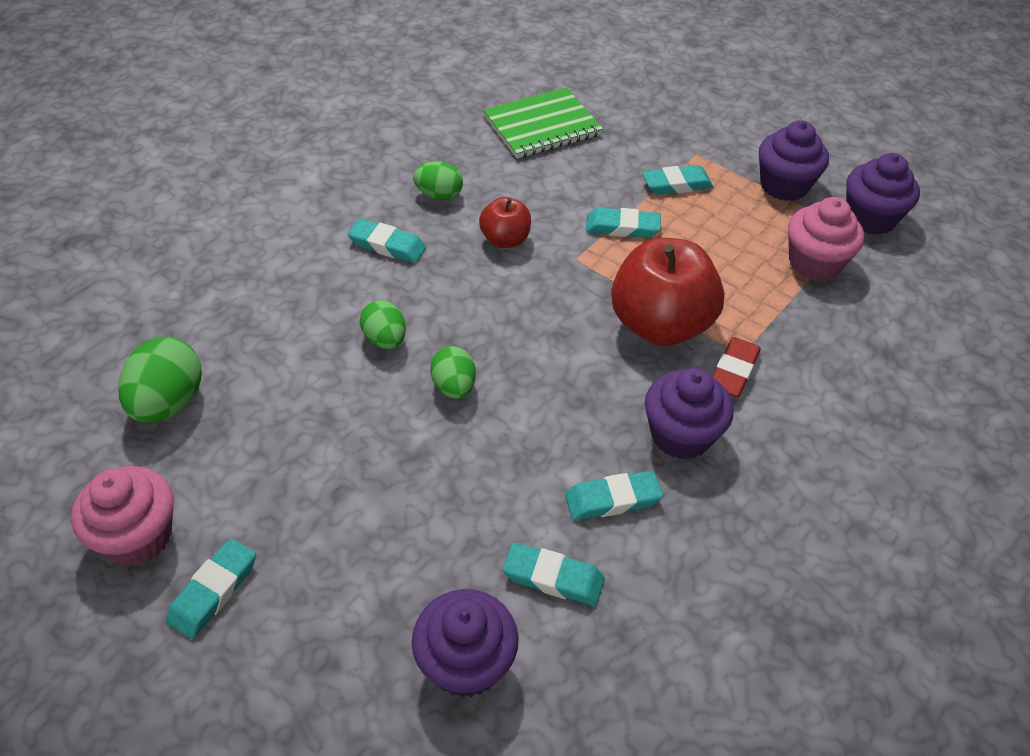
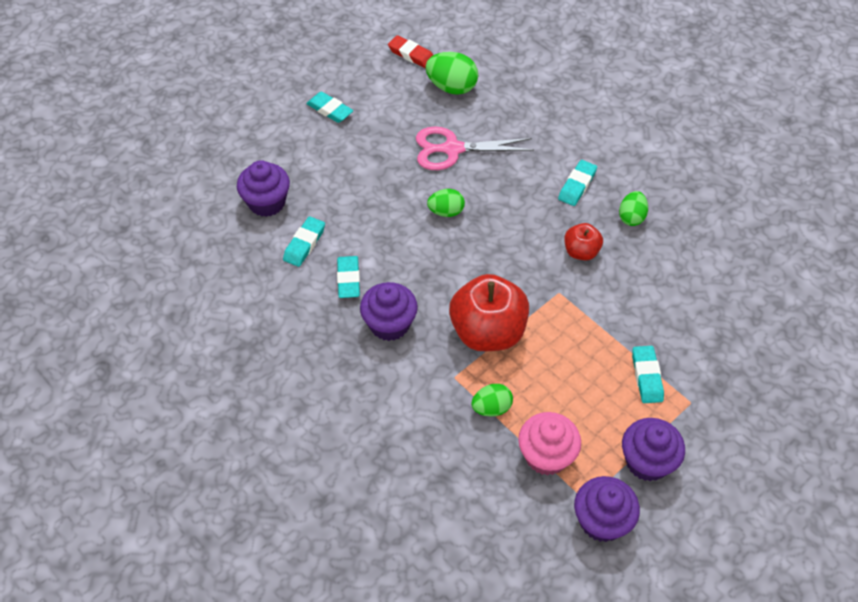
camera: 100 degrees right, 5 degrees up
pink cupcake [71,466,174,566] -> none
green egg [360,300,406,349] -> green egg moved to [471,384,513,417]
green notebook [483,87,603,159] -> none
turquoise eraser [586,207,661,238] -> none
red eraser [713,337,761,397] -> red eraser moved to [388,35,433,68]
none -> pink scissors [416,126,534,170]

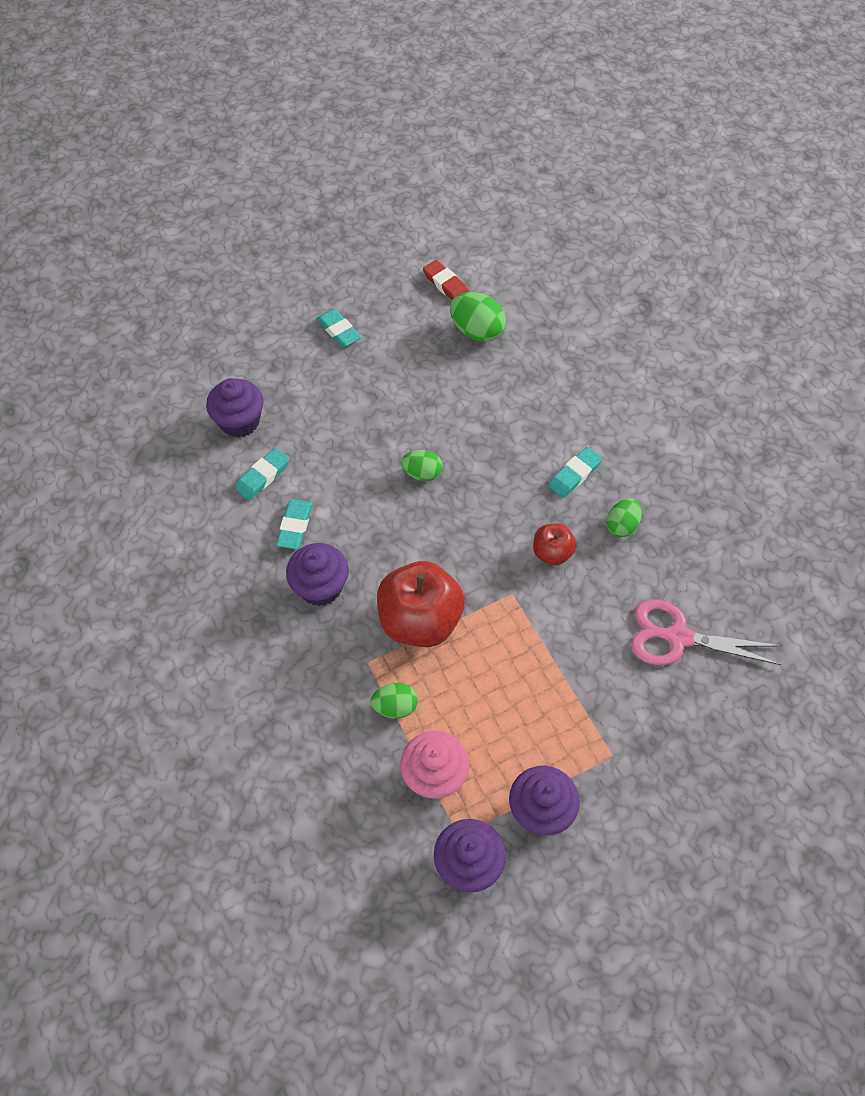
camera: 15 degrees right, 5 degrees up
pink scissors [416,126,534,170] -> pink scissors moved to [631,599,782,665]
turquoise eraser [632,346,664,403] -> none

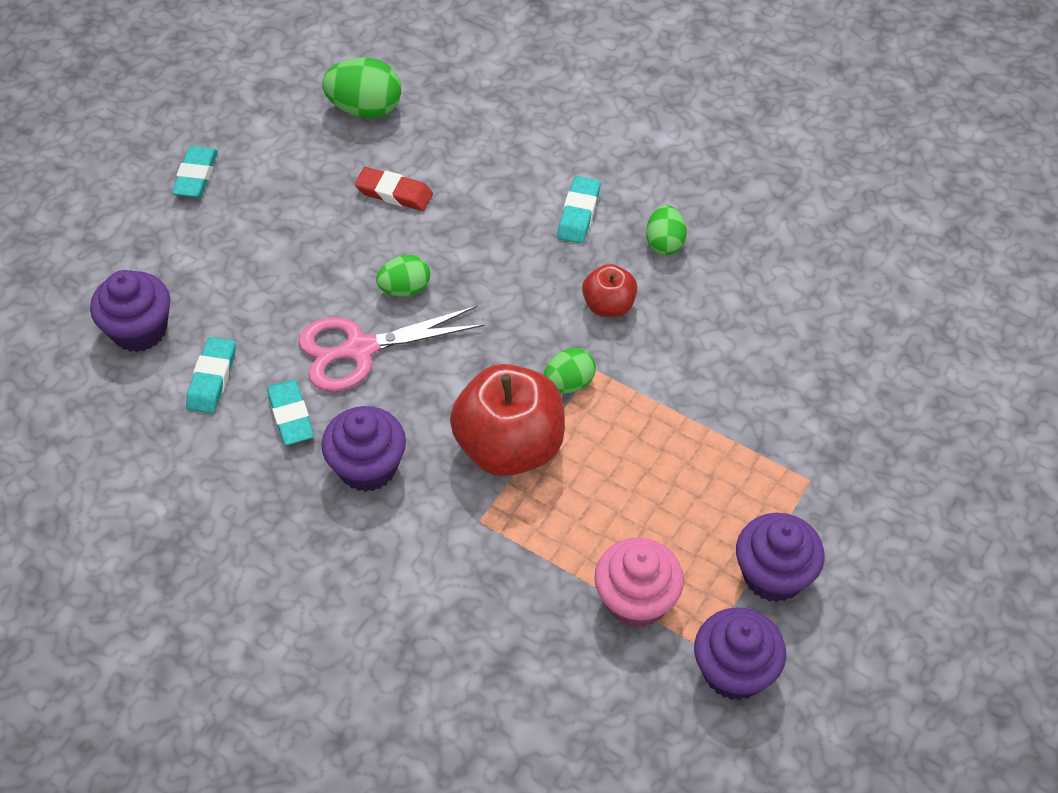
camera: 30 degrees left, 5 degrees down
turquoise eraser [317,309,361,347] -> turquoise eraser turned 75 degrees clockwise [172,146,218,198]
green egg [370,683,418,718] -> green egg moved to [543,348,596,393]
red eraser [423,260,469,300] -> red eraser moved to [355,167,433,211]
pink scissors [631,599,782,665] -> pink scissors moved to [298,306,485,392]

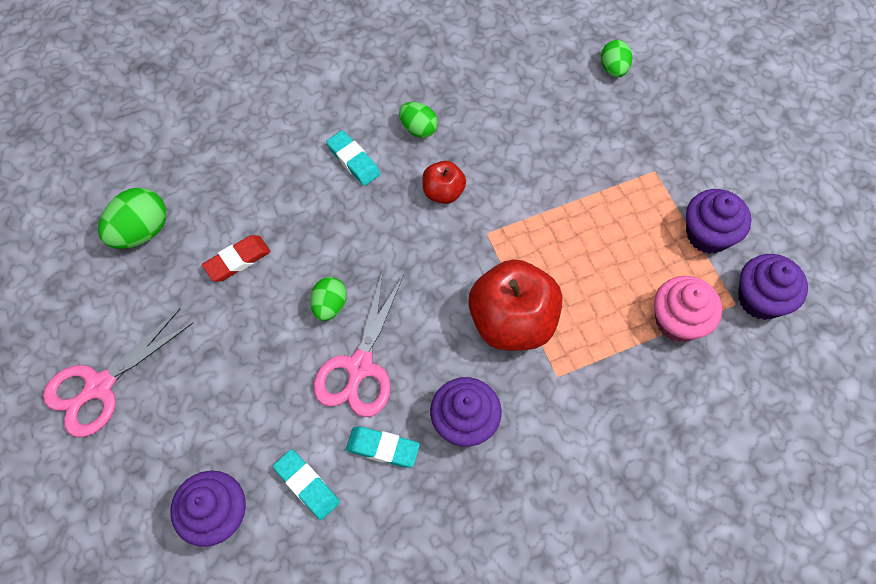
camera: 55 degrees left, 10 degrees up
turquoise eraser [172,146,218,198] -> pink scissors [43,309,193,437]
green egg [543,348,596,393] -> green egg moved to [601,40,632,77]

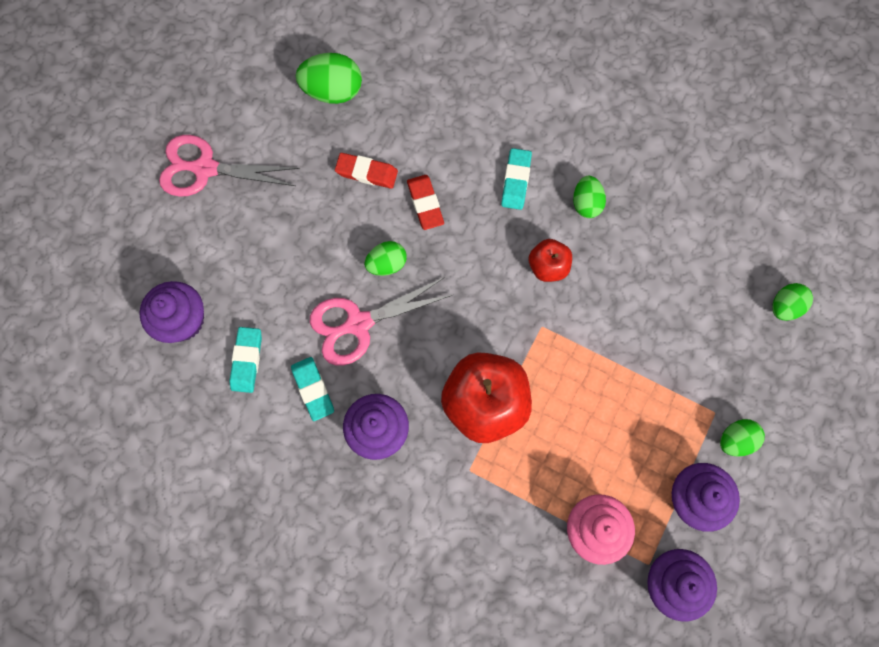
camera: 50 degrees right, 10 degrees up
none -> red eraser [407,175,444,230]
none -> green egg [720,419,765,457]

